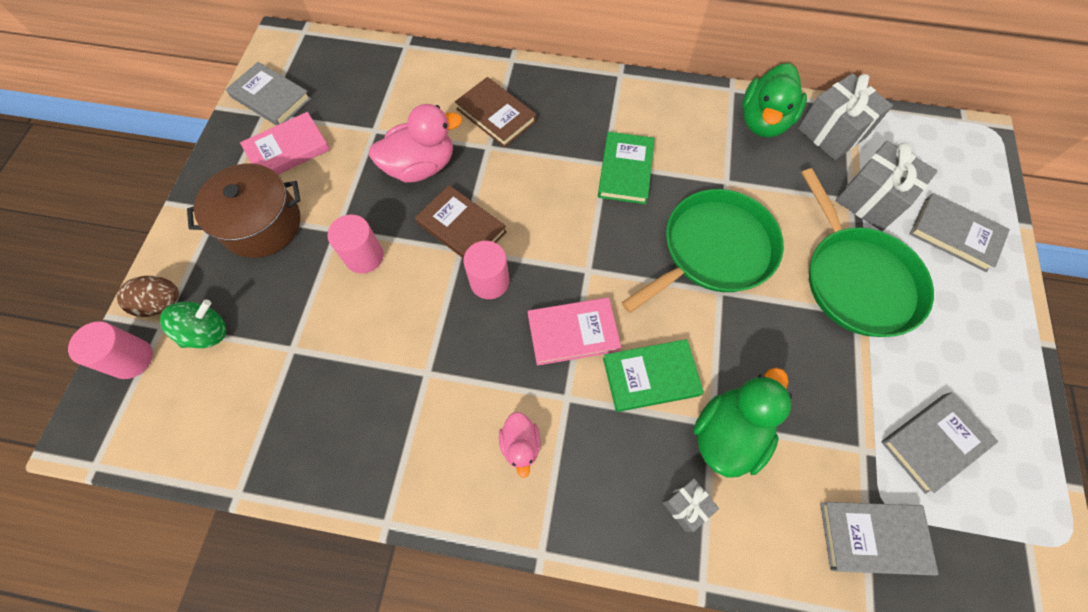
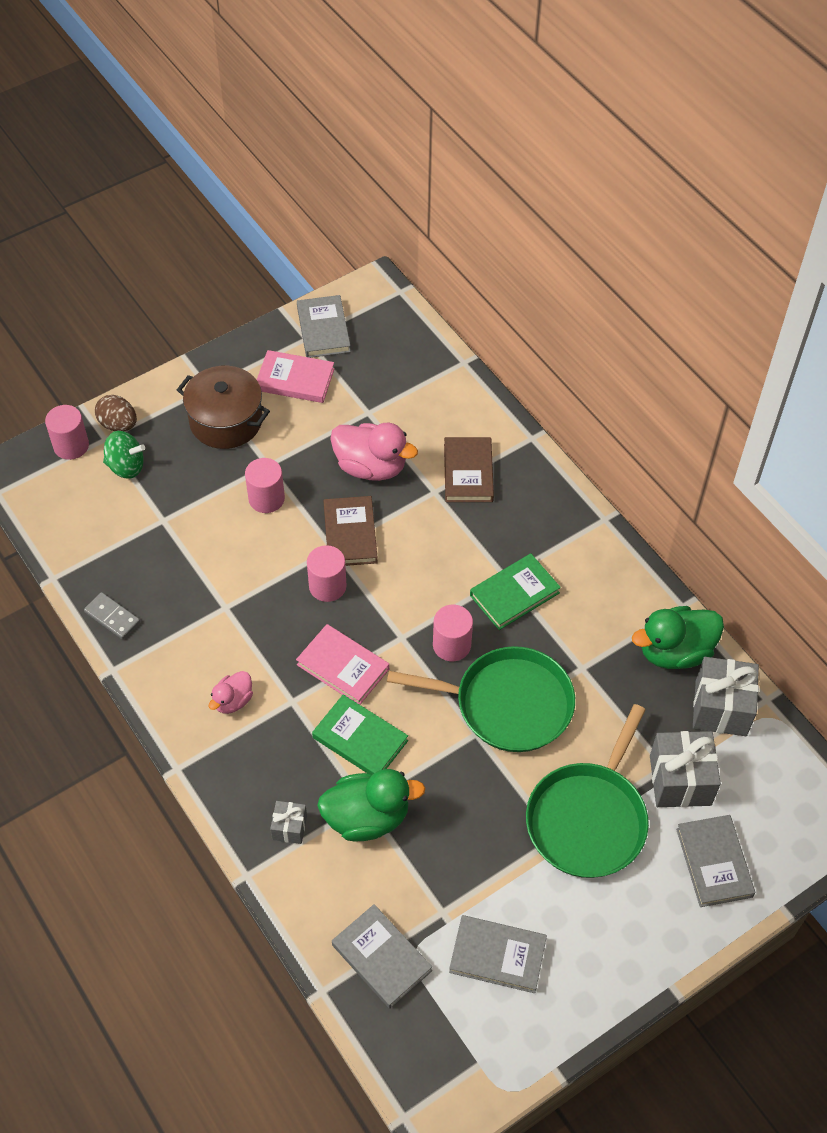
camera: 45 degrees right, 10 degrees down
none -> grey domino [84,592,140,639]
none -> pink cylinder [433,605,473,661]

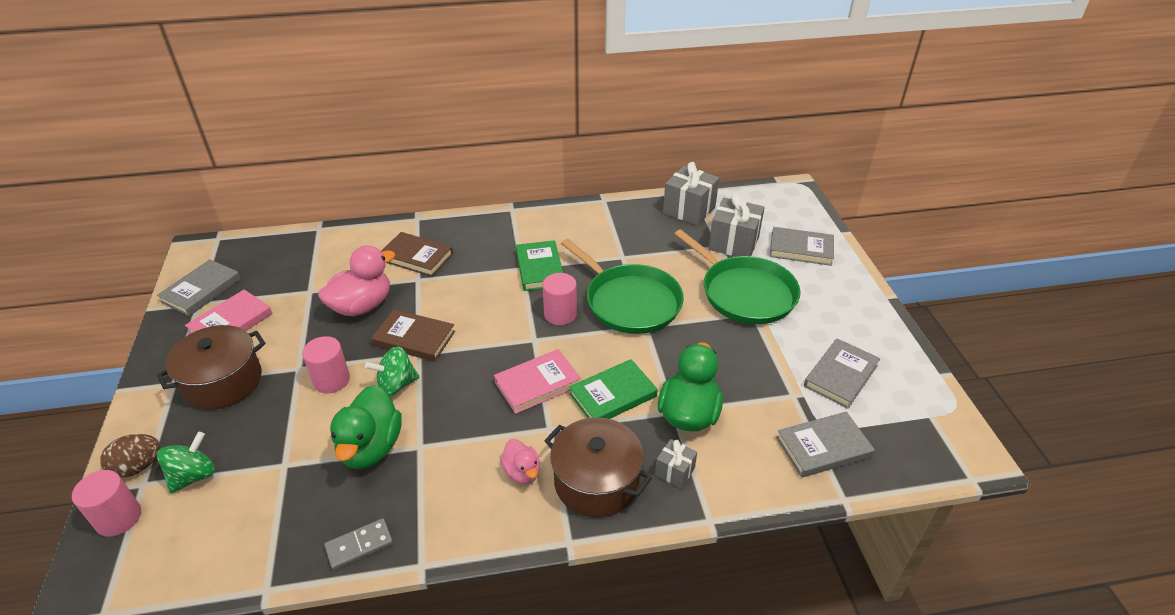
camera: 65 degrees left, 15 degrees down
grey book [297,295,351,358] -> grey book turned 75 degrees counterclockwise [157,259,241,316]
pink cylinder [307,545,347,602] -> none
green pan [387,646,575,752] -> green pan turned 105 degrees clockwise [561,239,684,334]
green duck [632,606,724,669] -> green duck moved to [330,385,402,469]
none -> green spinning top [365,347,419,396]
none -> brown pot [544,417,652,518]

